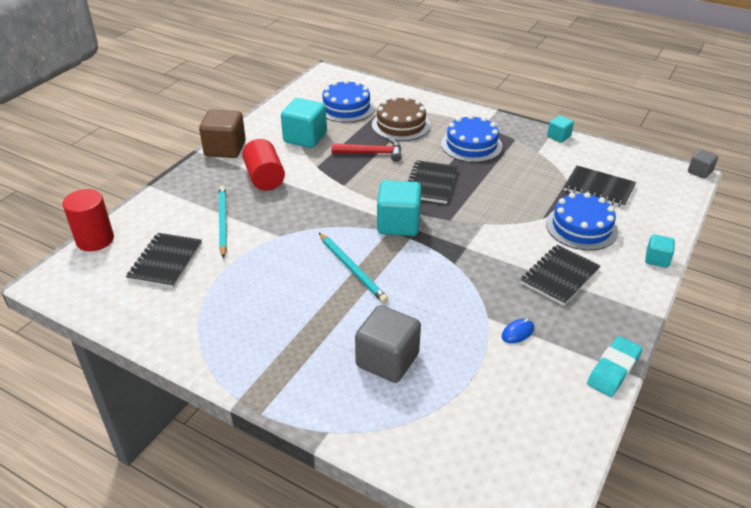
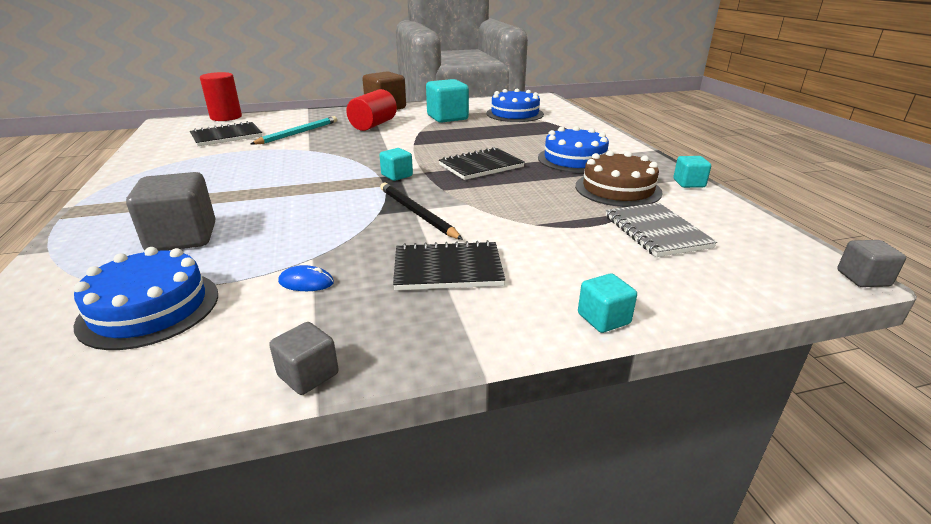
camera: 45 degrees right, 10 degrees down
turquoise pencil [319,233,388,303] -> none
red hammer [332,138,401,162] -> none
brown cake [372,96,430,141] -> brown cake moved to [575,150,663,207]
turquoise cube [377,180,421,236] -> turquoise cube [379,148,413,181], size x0.53
blue cake [546,192,618,250] -> blue cake moved to [73,247,218,350]
black notebook [563,165,636,208] -> grey notebook [606,203,717,257]
turquoise eraser [587,336,643,397] -> grey cube [269,322,339,395]
none -> black pencil [380,183,463,240]

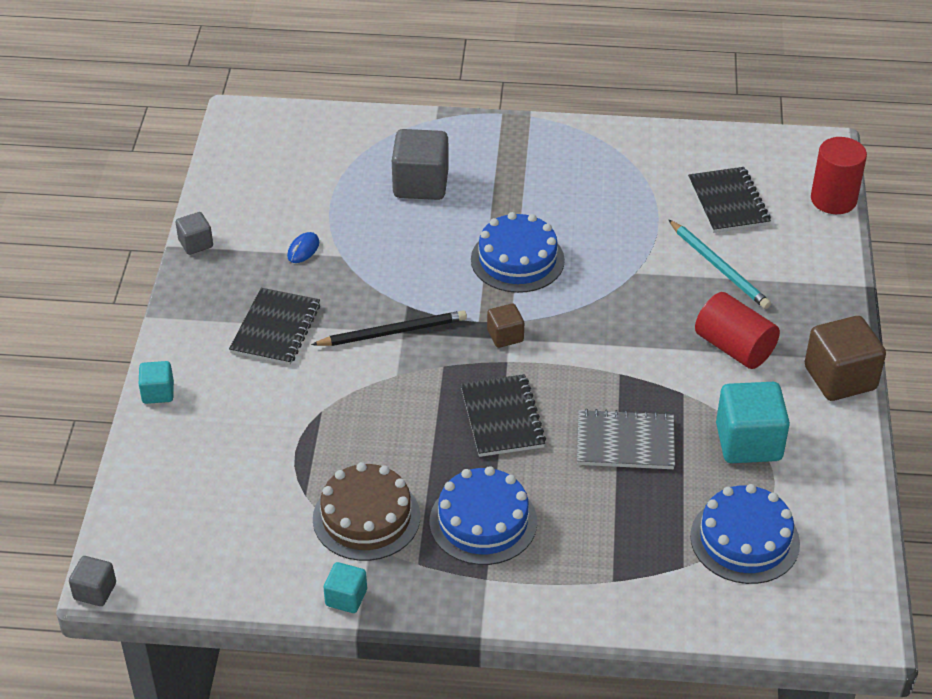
camera: 110 degrees right, 15 degrees up
blue cake [73,247,218,350] -> blue cake moved to [471,212,565,293]
turquoise cube [379,148,413,181] -> brown cube [487,304,524,348]
grey notebook [606,203,717,257] -> grey notebook moved to [577,409,675,469]

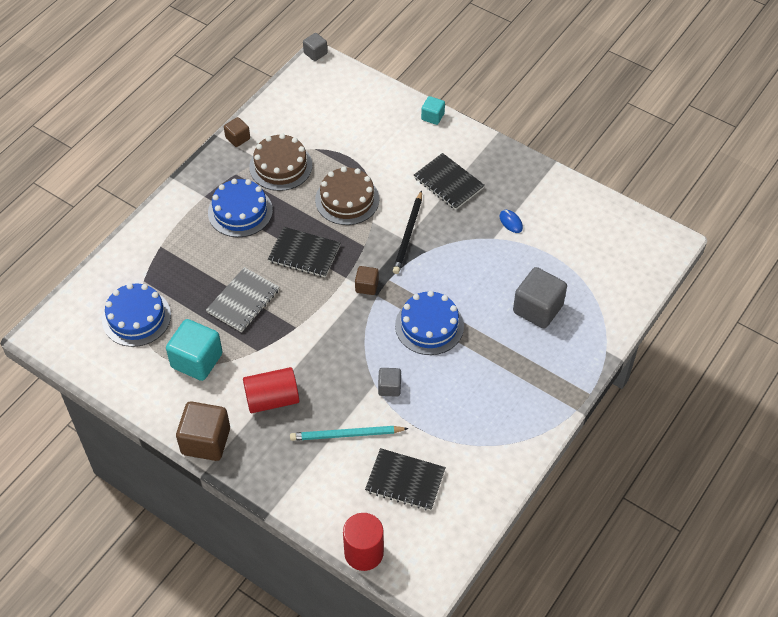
camera: 120 degrees right, 10 degrees up
grey cube [176,212,213,255] -> grey cube moved to [378,368,401,397]
turquoise cube [324,562,367,613] -> brown cube [224,117,250,147]
none -> brown cake [315,167,379,225]

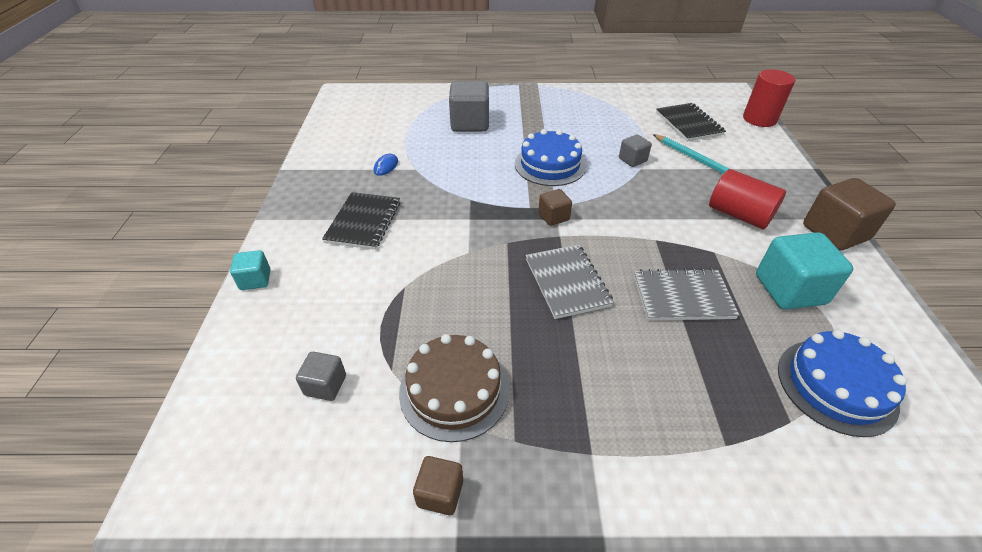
camera: 125 degrees left, 10 degrees down
blue cake [208,179,273,237] -> none
black notebook [268,227,341,277] -> grey notebook [526,244,614,319]
grey cube [303,33,327,61] -> grey cube moved to [296,352,346,401]
brown cake [315,167,379,225] -> none
black pencil [393,190,422,274] -> none

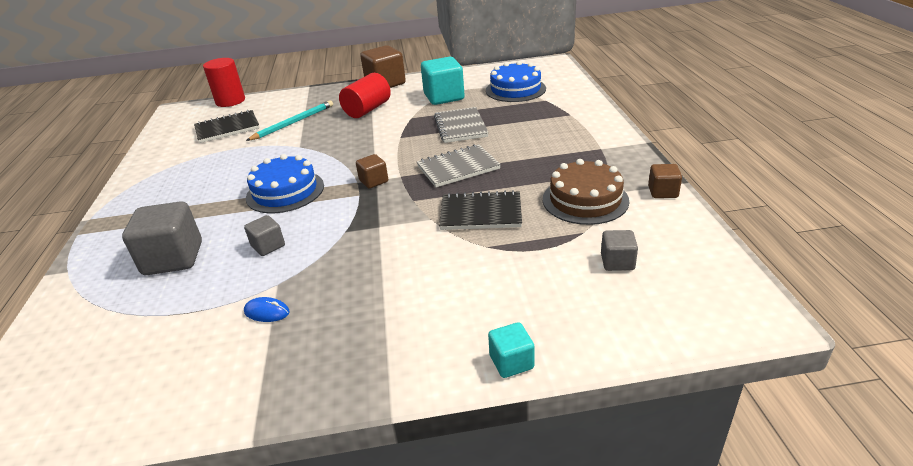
camera: 95 degrees left, 10 degrees down
black notebook [322,192,400,250] -> black notebook moved to [439,190,522,230]
grey cube [619,135,652,167] -> grey cube moved to [244,215,285,256]

